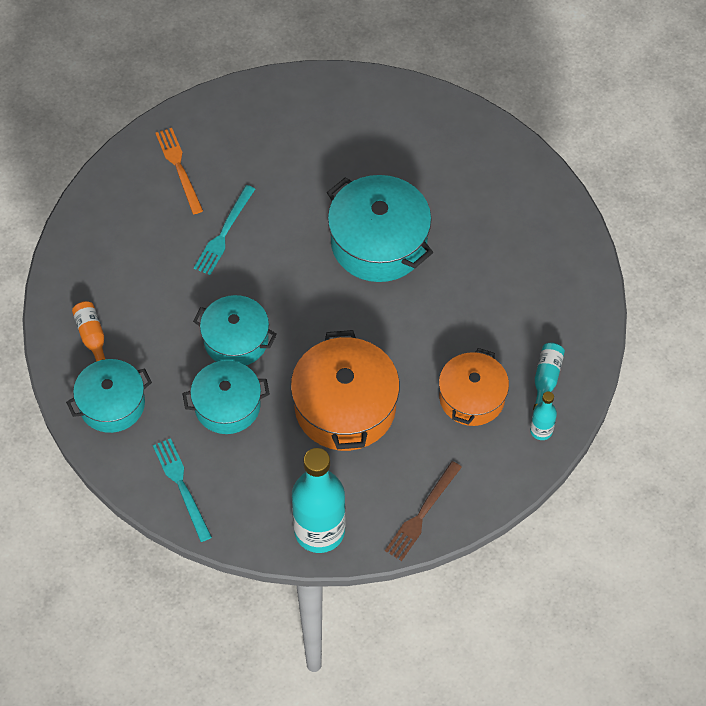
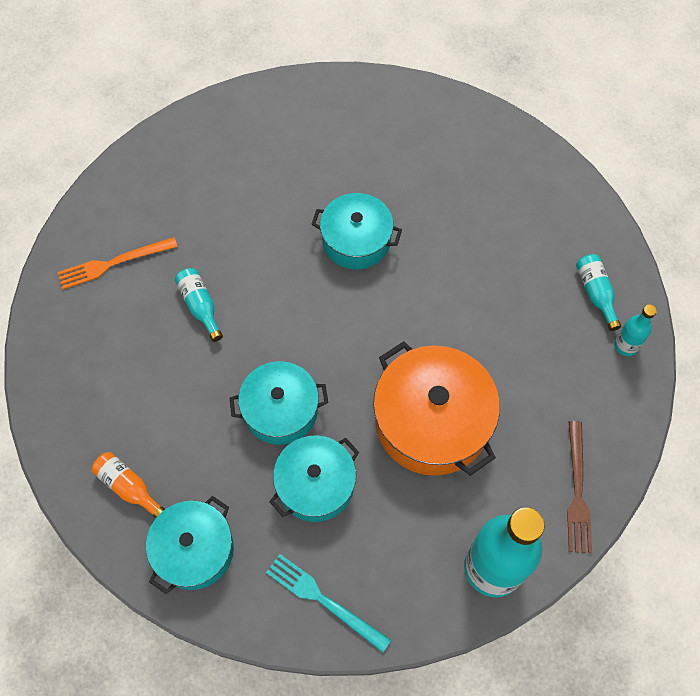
camera: 30 degrees left, 5 degrees up
orange fork [155,128,203,214] -> orange fork turned 60 degrees counterclockwise [58,237,178,289]
turquoise fork [194,185,255,275] -> turquoise bottle [175,268,223,342]
turquoise pot [327,175,433,282] -> turquoise pot [311,193,402,270], size x0.65
orange pot [439,348,509,426] -> none

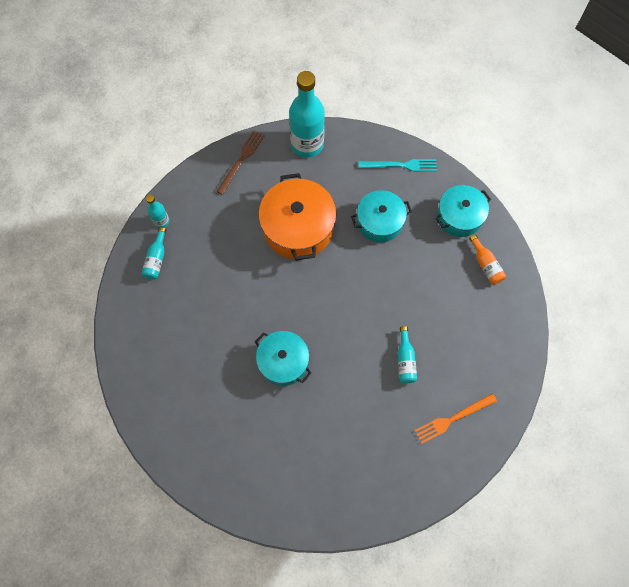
camera: 155 degrees left, 5 degrees up
orange fork [58,237,178,289] -> orange fork turned 150 degrees clockwise [414,393,497,444]
turquoise pot [230,361,328,445] -> none
turquoise fork [266,554,391,652] -> turquoise fork turned 60 degrees counterclockwise [359,159,437,171]

